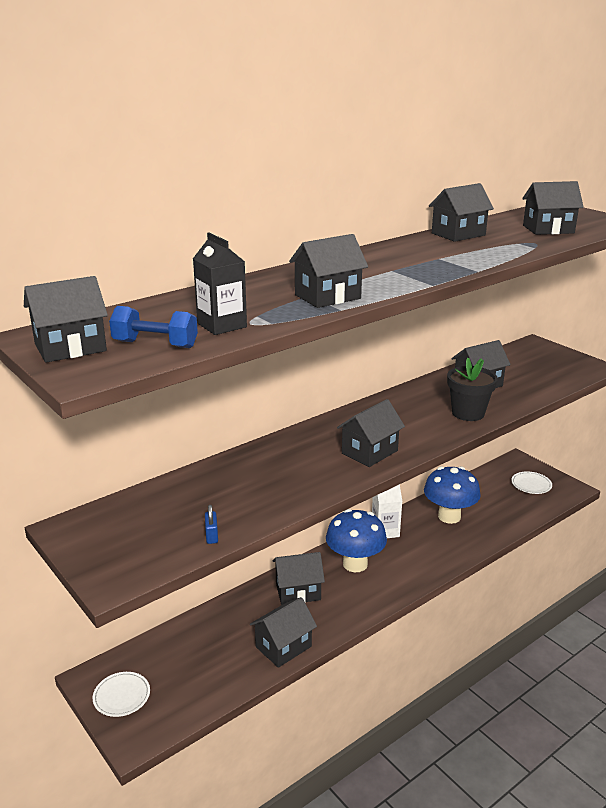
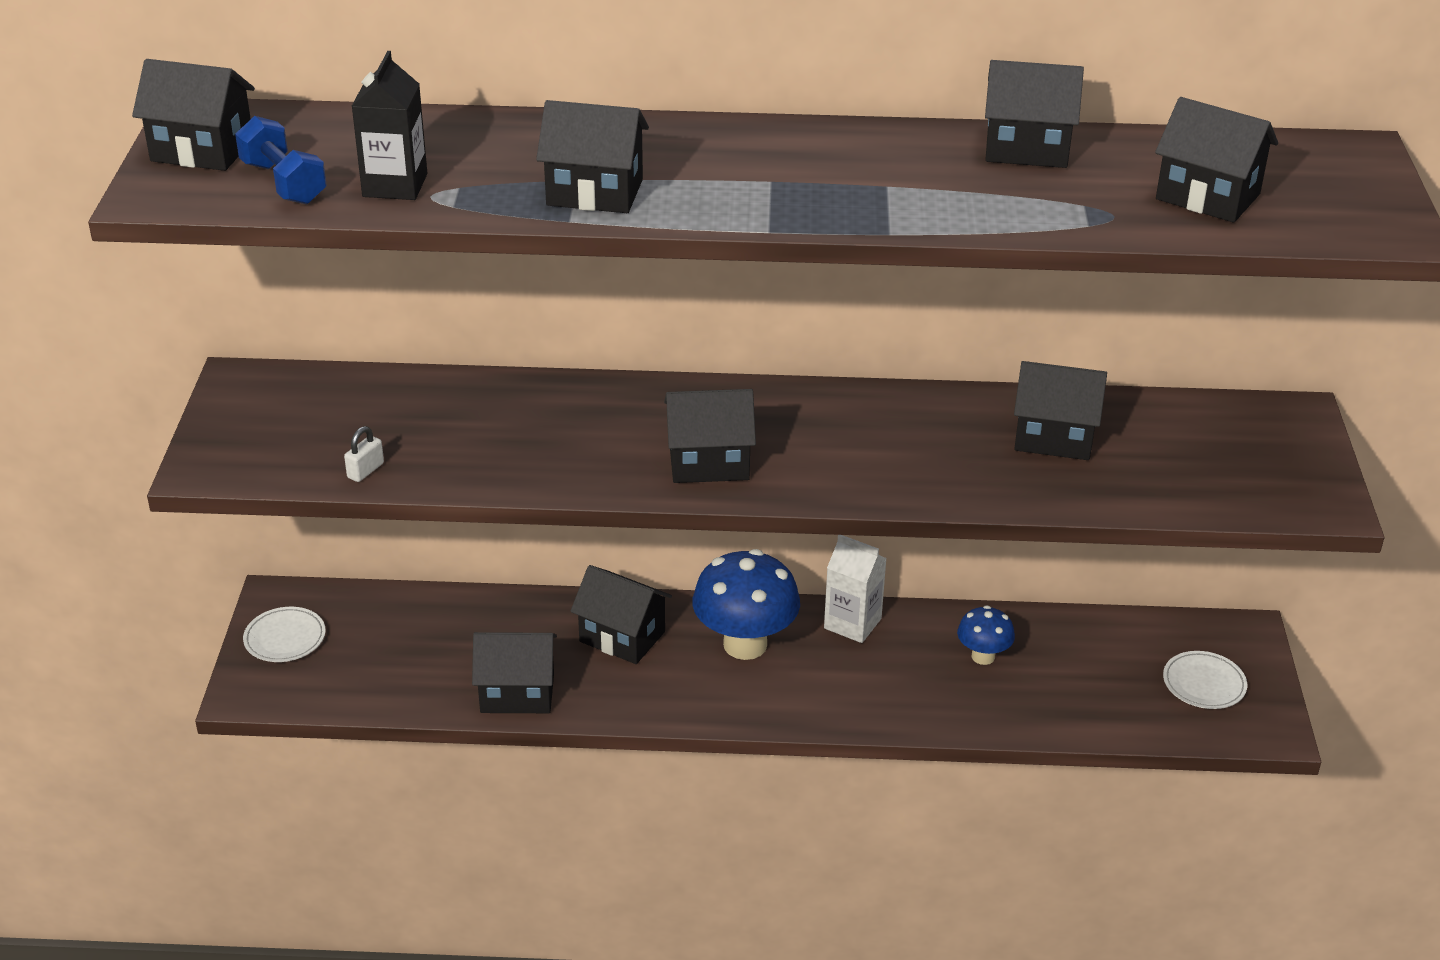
camera: 40 degrees right, 10 degrees up
blue padlock [205,505,218,544] -> white padlock [344,426,384,482]
blue mushroom [424,466,481,524] -> blue mushroom [957,606,1015,665], size x0.53
black flower pot [447,357,498,421] -> none

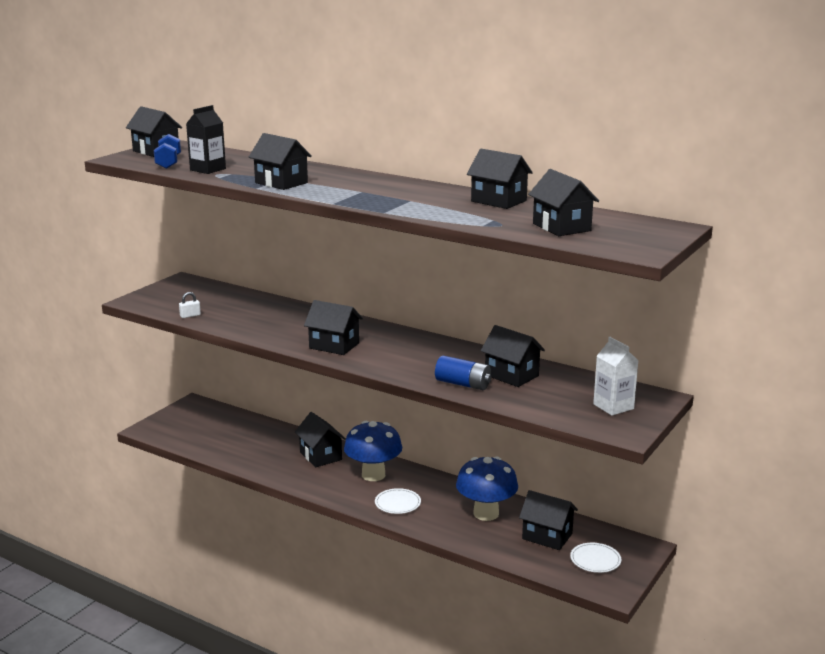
camera: 30 degrees right, 15 degrees down
white plate [243,607,326,662] -> white plate moved to [375,488,421,514]
black house [472,632,557,713] -> black house moved to [519,490,578,550]
white carton [824,535,887,643] -> white carton moved to [593,337,639,416]
blue mushroom [957,606,1015,665] -> blue mushroom [456,456,518,521], size x1.88
none -> blue battery [435,355,492,390]

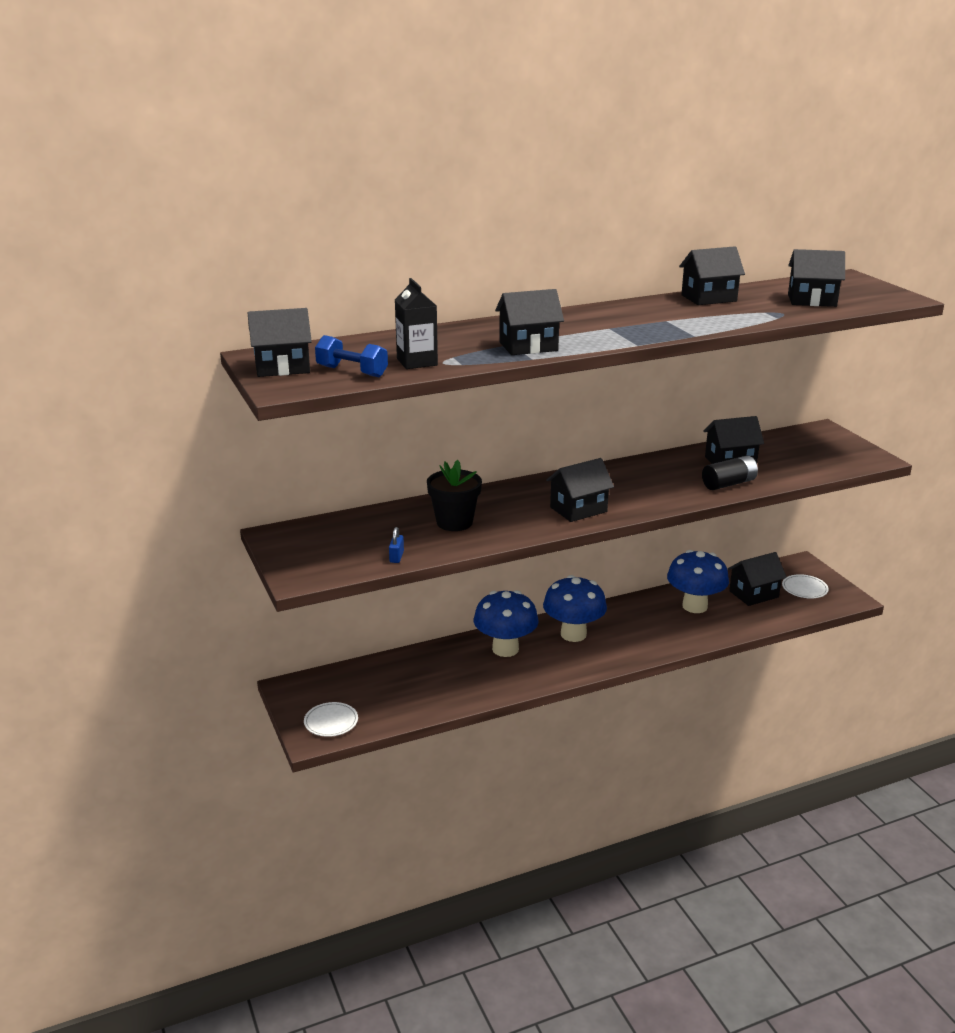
camera: 55 degrees left, 5 degrees up
white padlock [179,292,201,318] -> blue padlock [389,527,404,563]
black house [295,412,346,467] -> blue mushroom [474,590,539,657]
white plate [375,488,421,514] -> white plate moved to [304,702,358,737]
blue battery [435,355,492,390] -> black battery [702,455,758,490]
white carton [593,337,639,416] -> none
none -> black flower pot [427,460,482,531]

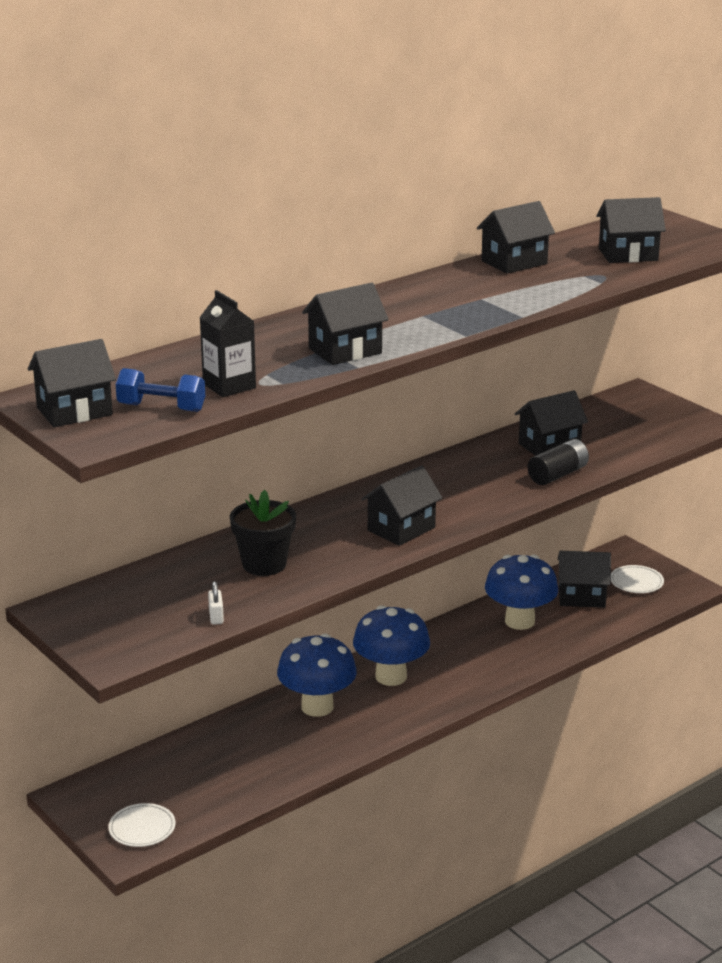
camera: 15 degrees left, 0 degrees up
blue padlock [389,527,404,563] -> white padlock [208,581,224,625]
black house [728,552,787,606] -> black house turned 45 degrees clockwise [558,551,611,608]

